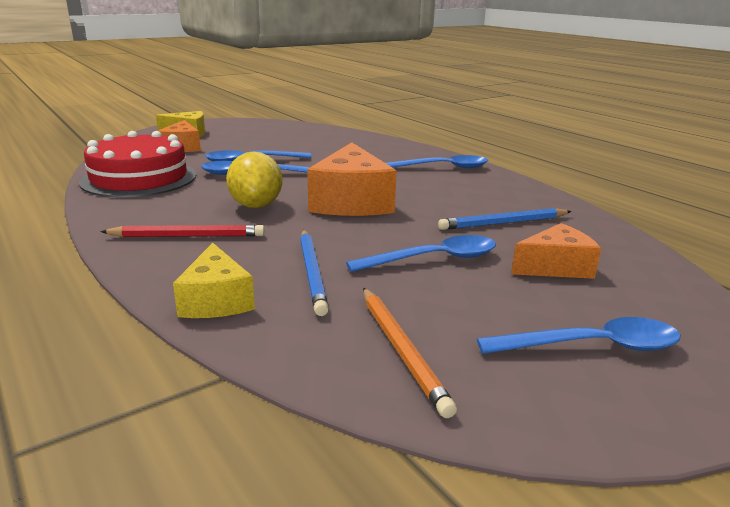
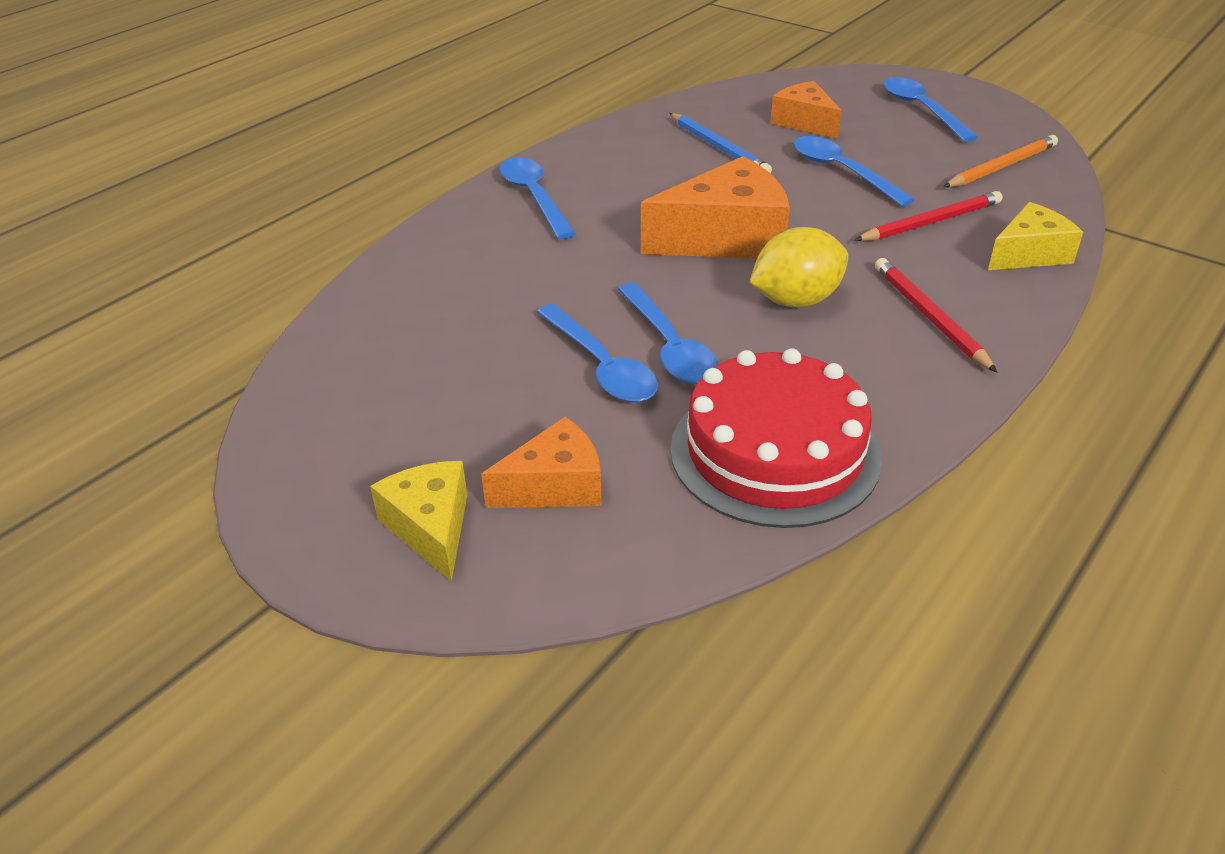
camera: 105 degrees left, 15 degrees up
blue pencil [300,230,329,316] -> red pencil [855,191,1002,241]

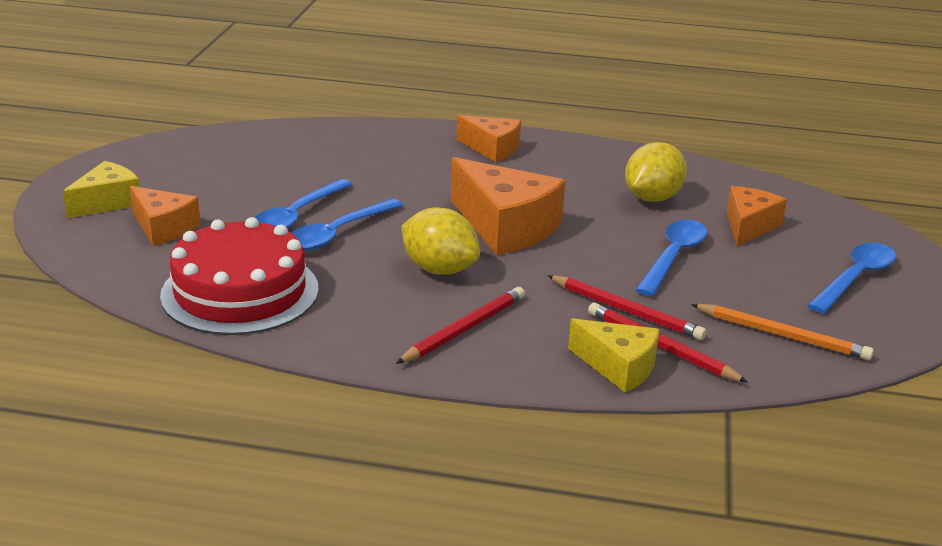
camera: 60 degrees right, 10 degrees down
blue spoon [499,157,576,239] -> orange cheese [456,115,521,162]
blue pencil [669,113,772,173] -> yellow lemon [625,142,687,202]
none -> red pencil [588,302,748,383]

